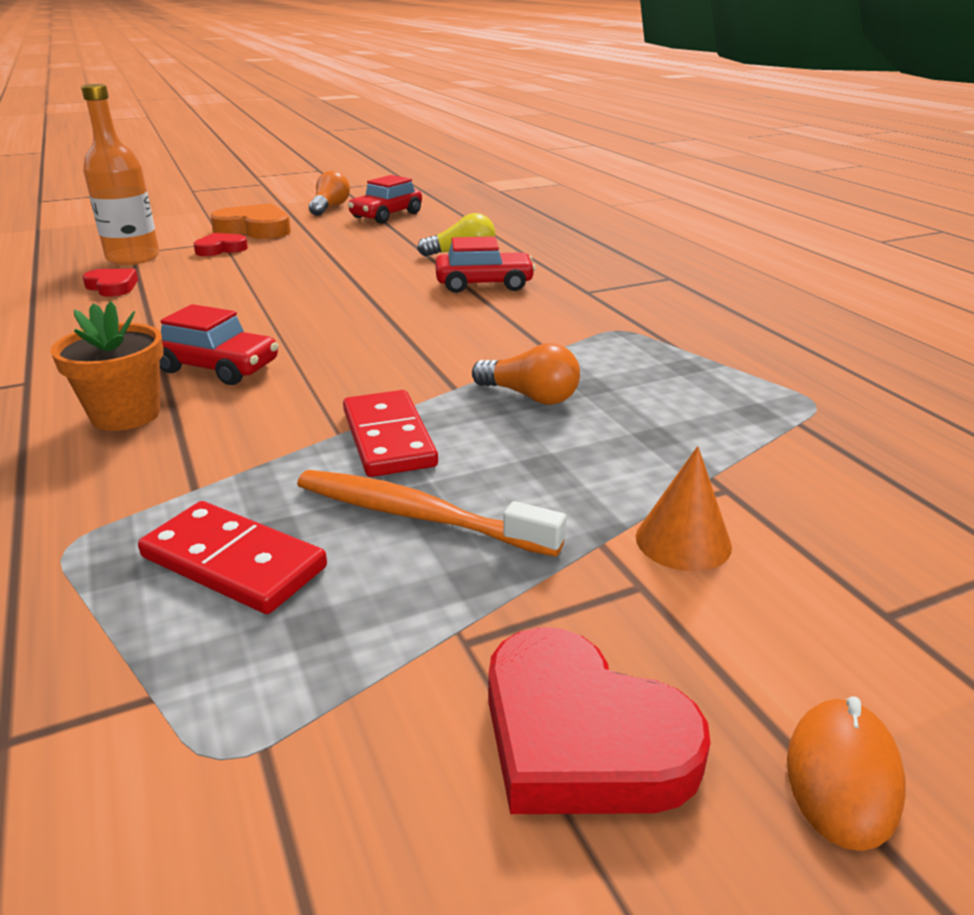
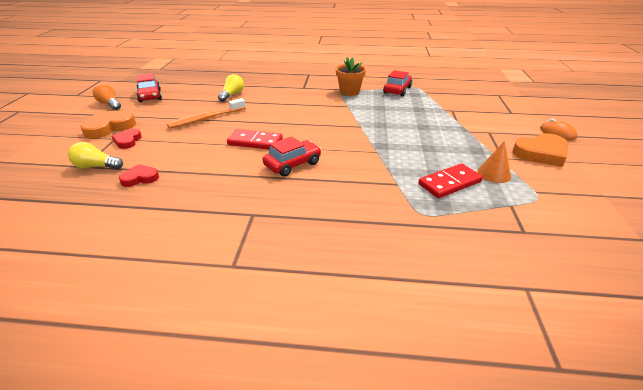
camera: 60 degrees left, 5 degrees up
orange flower pot [50,301,164,431] -> orange flower pot moved to [336,57,366,96]
orange bottle [81,84,160,265] -> yellow light bulb [68,142,123,169]
orange toothbrush [297,470,566,557] -> orange toothbrush moved to [167,98,245,129]
red domino [343,390,438,477] -> red domino moved to [227,129,283,150]
red car [435,236,536,293] -> red car moved to [383,70,412,96]
orange light bulb [472,343,580,405] -> none
red heart [489,627,710,814] -> orange heart [513,133,568,167]
orange cone [636,446,732,571] -> orange cone moved to [477,141,511,183]

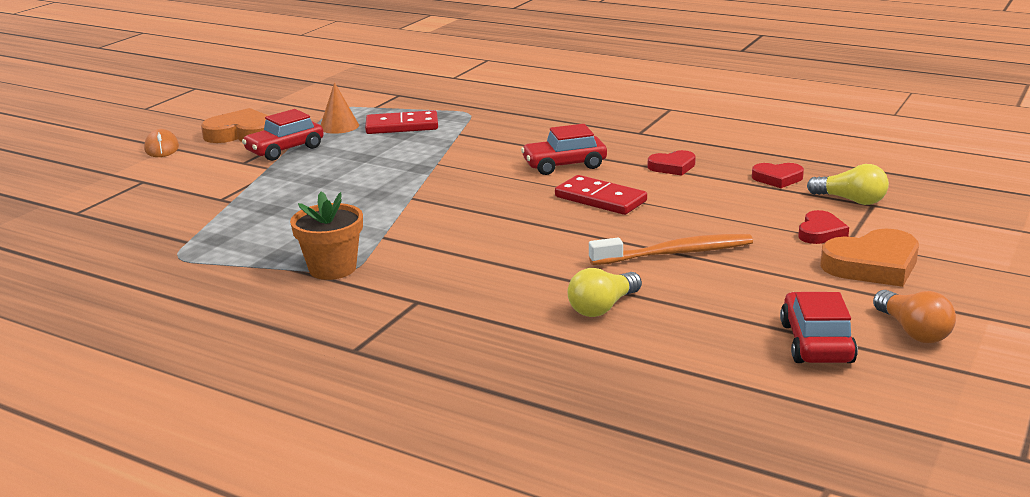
camera: 155 degrees left, 10 degrees down
red car [383,70,412,96] -> red car moved to [242,109,324,161]
none -> red heart [648,150,696,176]

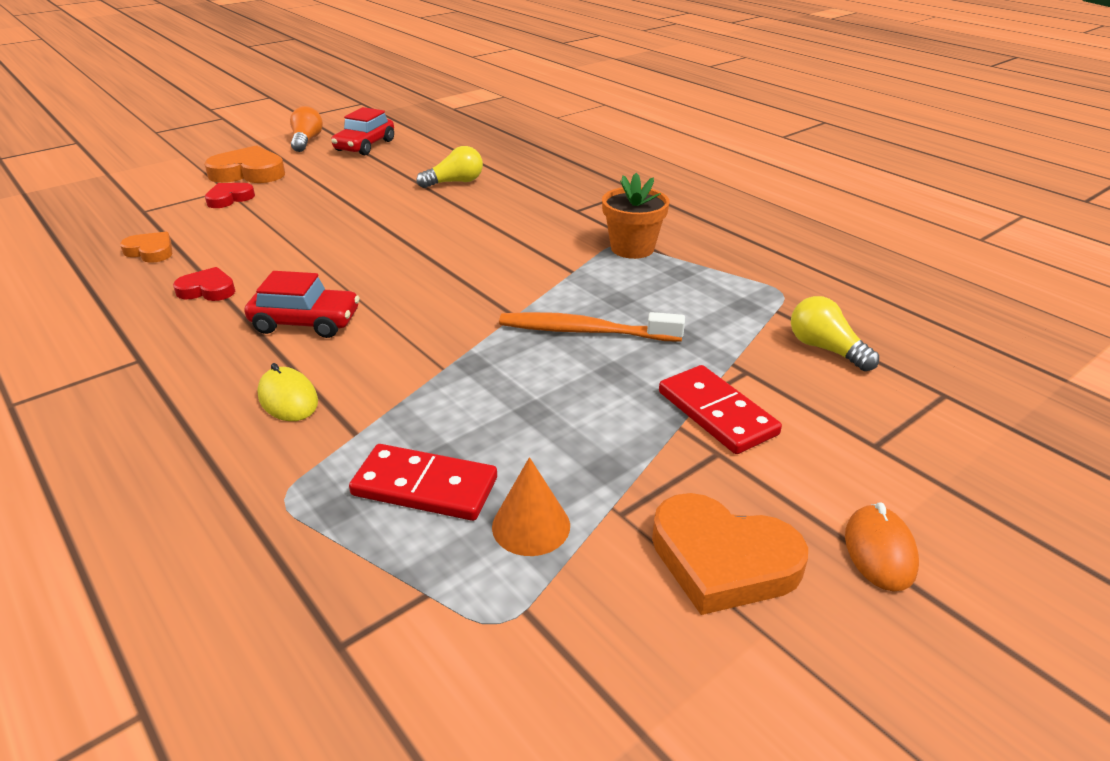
camera: 160 degrees left, 10 degrees up
red car [242,109,324,161] -> none
red domino [555,175,647,215] -> red domino moved to [659,365,782,454]
orange toothbrush [589,234,753,265] -> orange toothbrush moved to [499,312,685,342]
red heart [752,163,804,188] -> orange heart [120,232,172,263]
yellow light bulb [807,164,889,205] -> yellow light bulb moved to [791,296,879,371]
none -> yellow mouse [257,363,318,421]

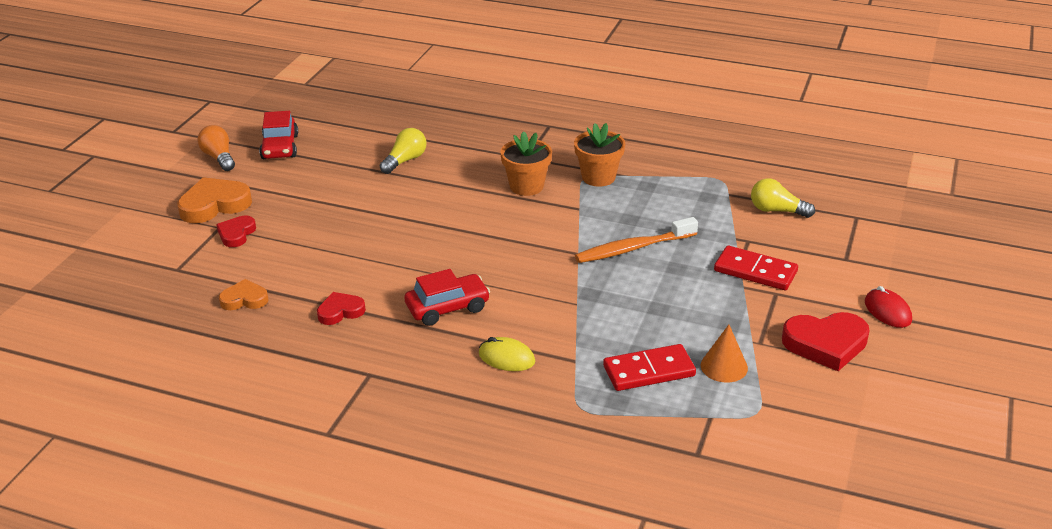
camera: 30 degrees left, 0 degrees up
orange heart [652,493,808,615] -> red heart [782,312,870,371]
orange mouse [845,502,919,591] -> red mouse [865,286,912,328]
none -> orange flower pot [500,131,552,196]

